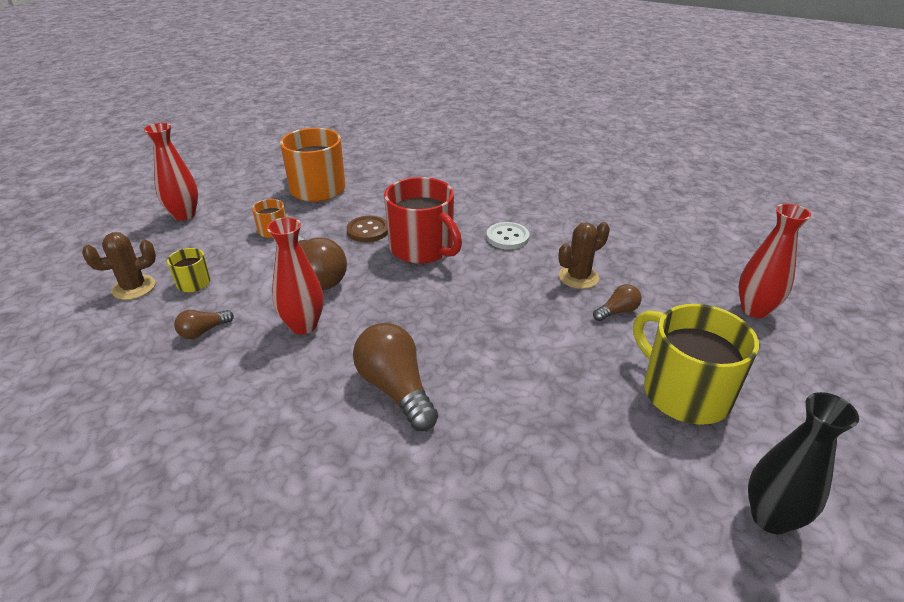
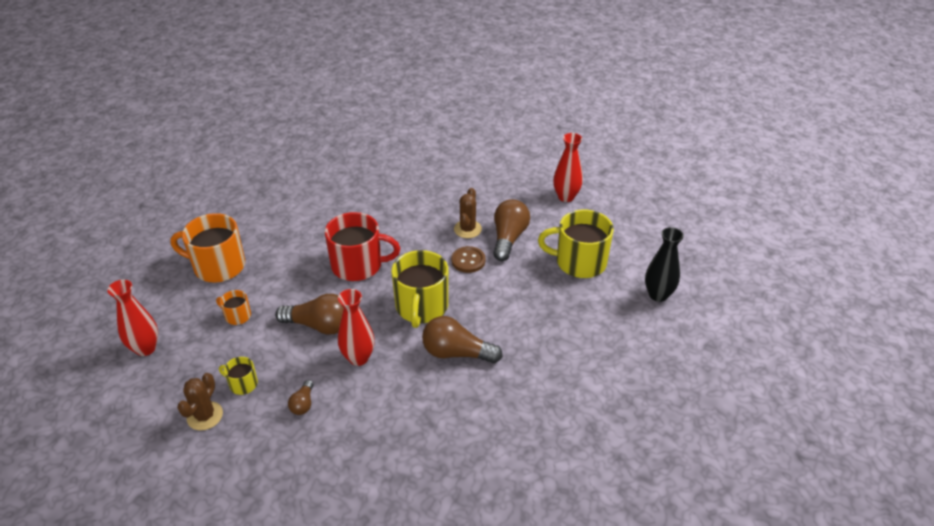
camera: 45 degrees left, 5 degrees up
brown button [346,216,388,242] -> brown button moved to [451,246,486,273]
white button [487,222,530,250] -> none
brown light bulb [593,284,642,321] -> brown light bulb [493,199,530,261], size x1.95
none -> yellow mug [391,250,448,328]

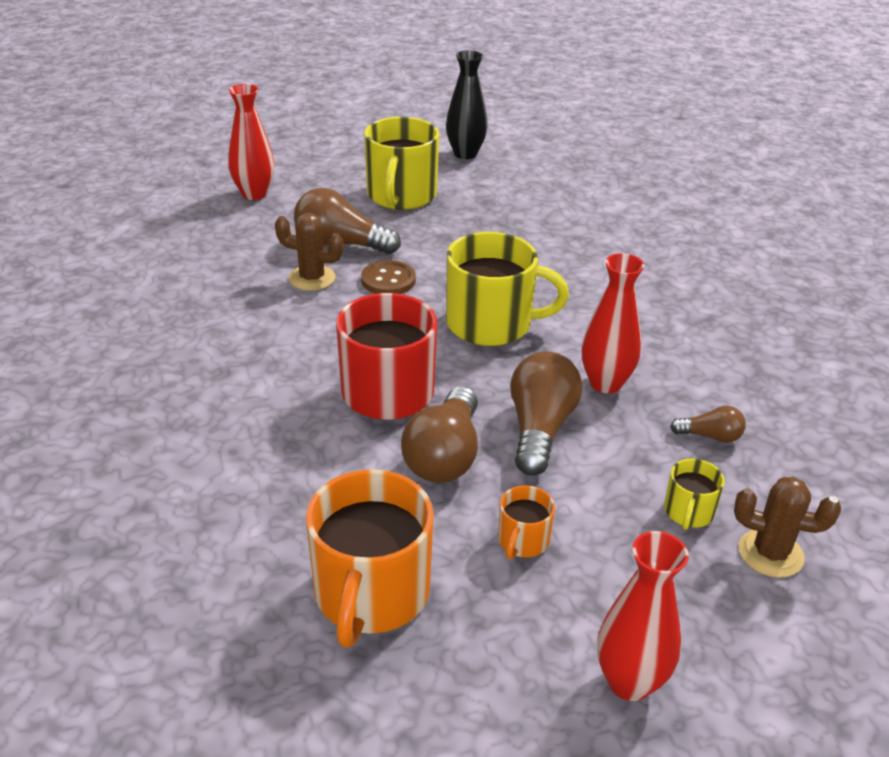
camera: 90 degrees left, 5 degrees down
brown light bulb [422,316,503,363] -> brown light bulb moved to [401,386,478,483]

